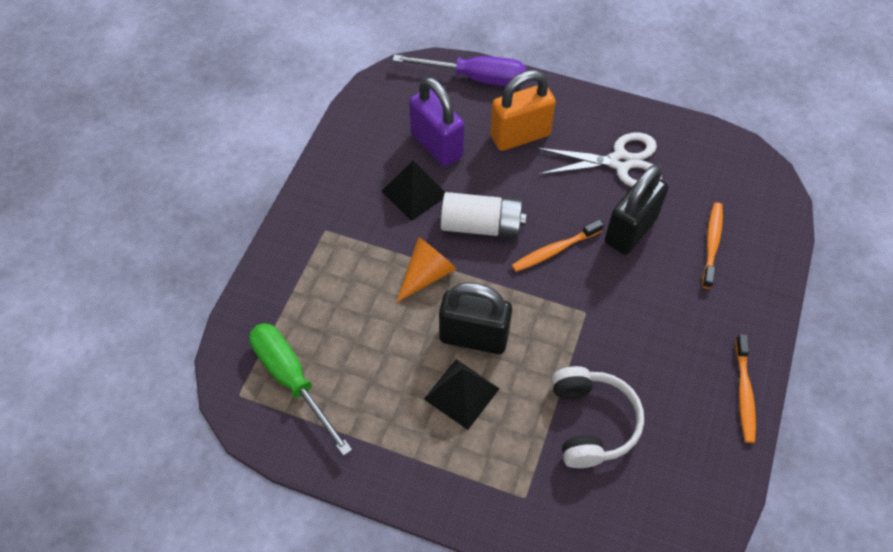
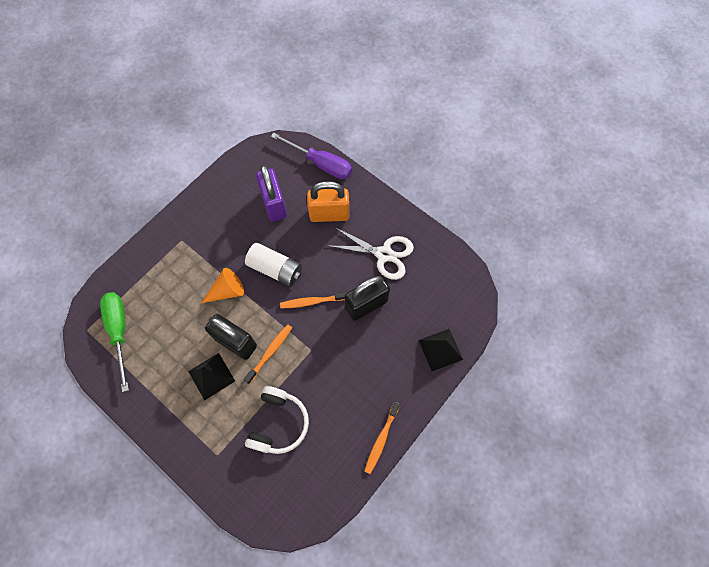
camera: 20 degrees right, 10 degrees up
black pyramid [382,161,445,221] -> black pyramid moved to [419,329,463,371]
orange toothbrush [702,202,723,289] -> orange toothbrush moved to [243,324,292,384]

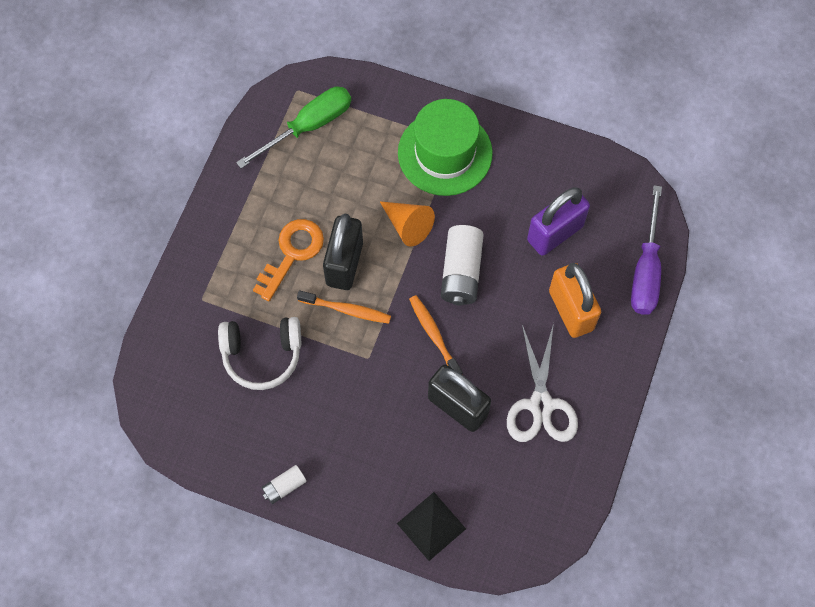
camera: 70 degrees right, 0 degrees up
black pyramid [188,353,235,401] -> orange key [253,219,324,302]
orange toothbrush [364,401,400,474] -> white battery [262,465,307,504]
none -> green hat [398,99,493,196]

